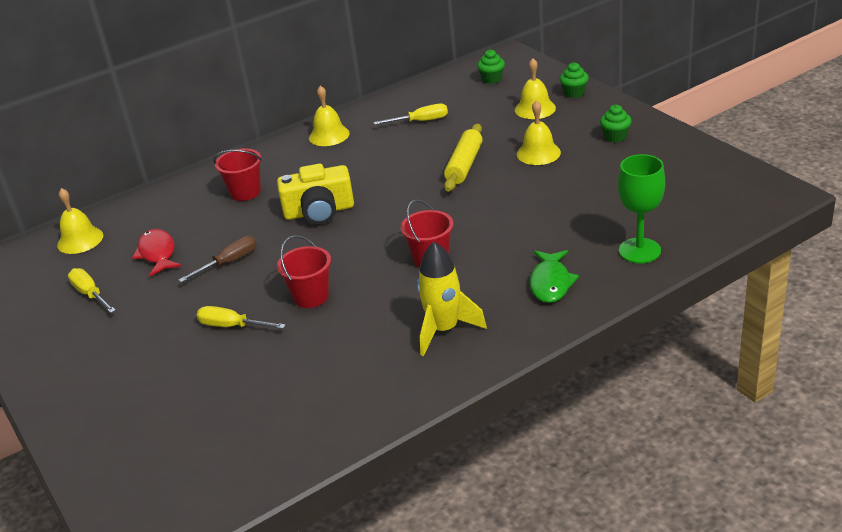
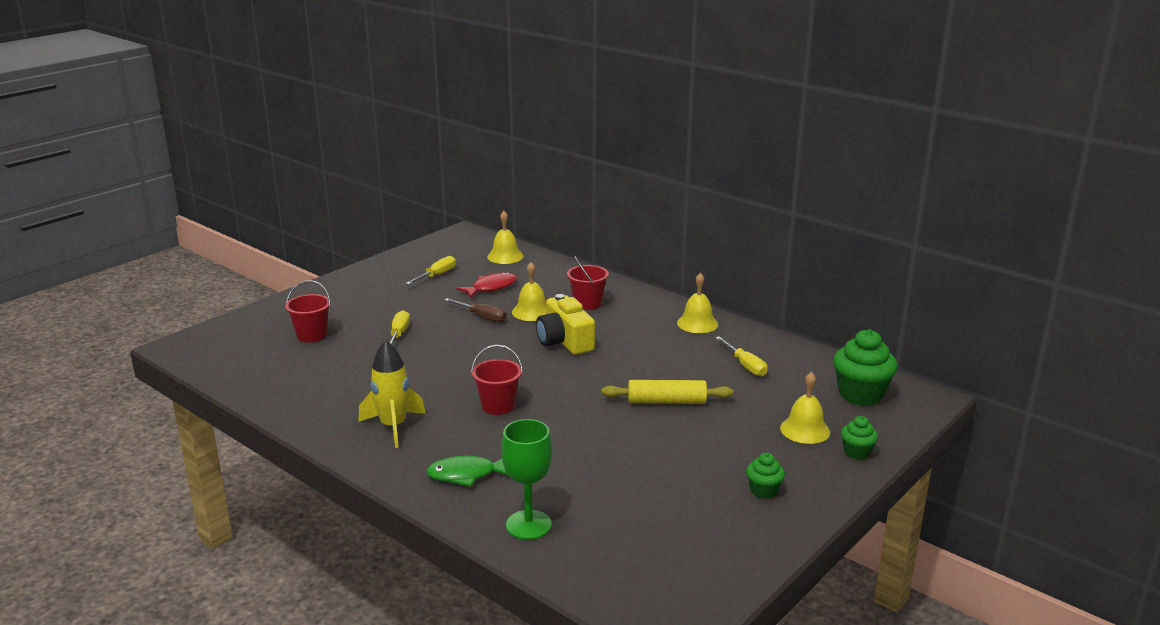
camera: 70 degrees right, 10 degrees down
red bucket [277,235,331,308] -> red bucket moved to [285,280,331,343]
green cupcake [477,49,505,84] -> green cupcake [833,329,898,406], size x1.87
yellow bell [517,100,561,165] -> yellow bell moved to [512,262,546,321]

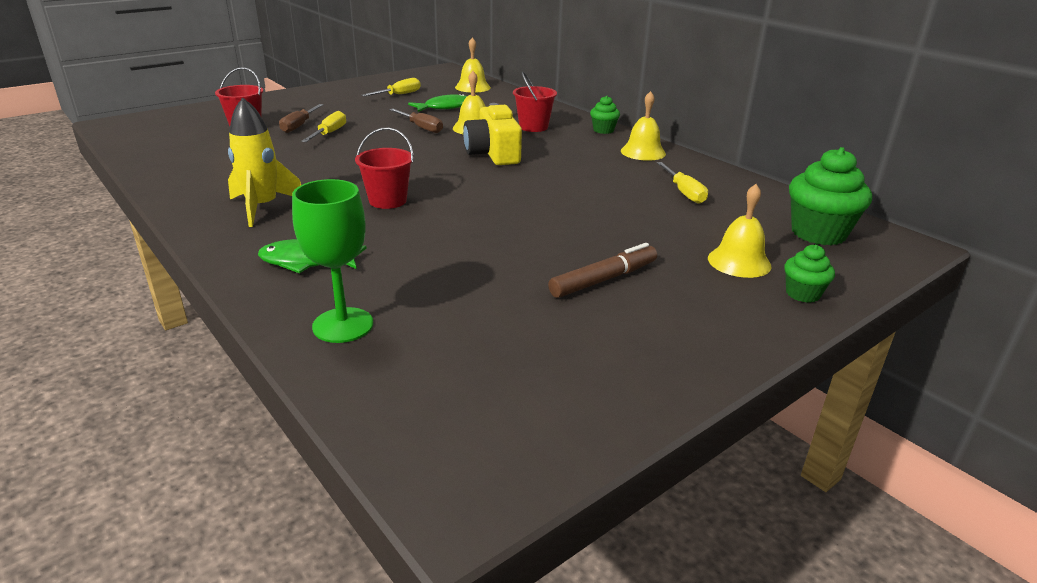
camera: 10 degrees right, 5 degrees up
red fish [456,272,517,298] -> green fish [408,94,467,112]
yellow rolling pin [602,380,733,404] -> none
green cupcake [746,453,785,499] -> green cupcake moved to [590,96,620,134]
none -> brown screwdriver [279,104,324,133]
none -> brown marker [548,243,657,298]

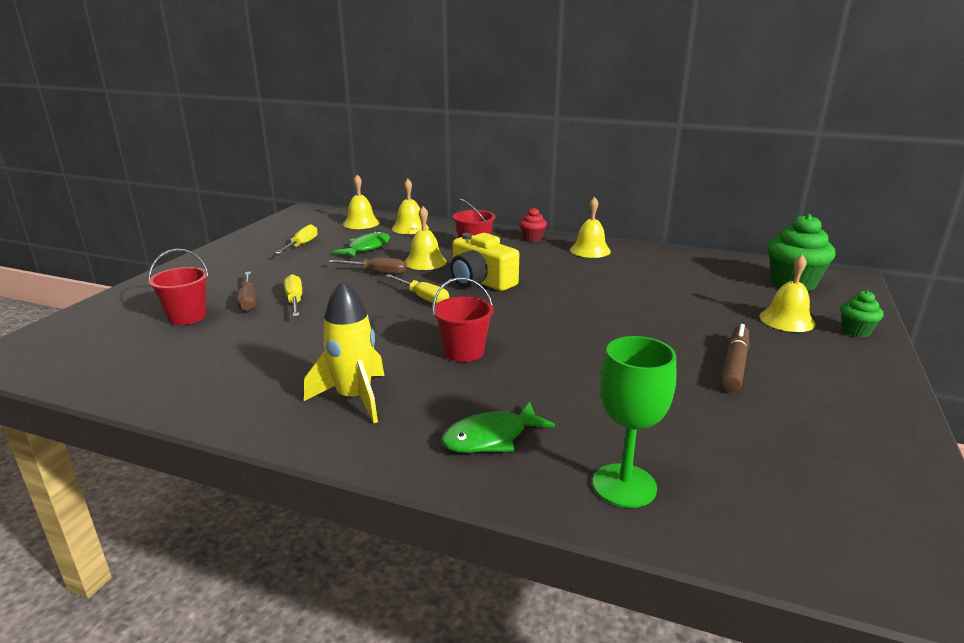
camera: 30 degrees left, 5 degrees down
green cupcake [590,96,620,134] -> red cupcake [519,207,547,242]
yellow screwdriver [657,162,708,204] -> yellow screwdriver moved to [385,274,449,304]
none -> yellow bell [392,179,429,234]

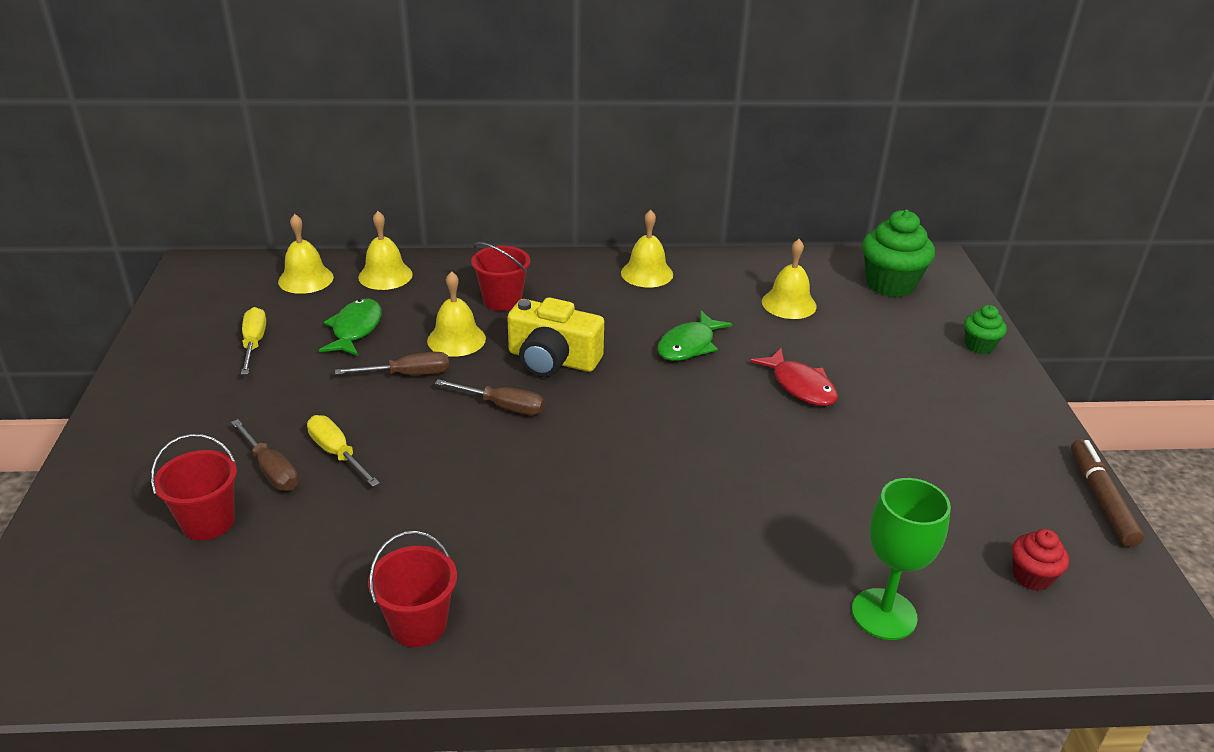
camera: 25 degrees left, 10 degrees up
yellow rocket [304,280,384,423] -> none
yellow screwdriver [385,274,449,304] -> brown screwdriver [435,379,545,415]
red bucket [432,277,494,362] -> red bucket moved to [368,531,457,647]
green fish [441,402,555,453] -> green fish moved to [657,311,732,361]
red cupcake [519,207,547,242] -> red cupcake moved to [1012,529,1069,591]
brown marker [721,324,749,392] -> brown marker moved to [1071,439,1144,547]
yellow bell [760,254,815,332] -> yellow bell moved to [762,239,817,319]
none -> red fish [750,348,838,406]

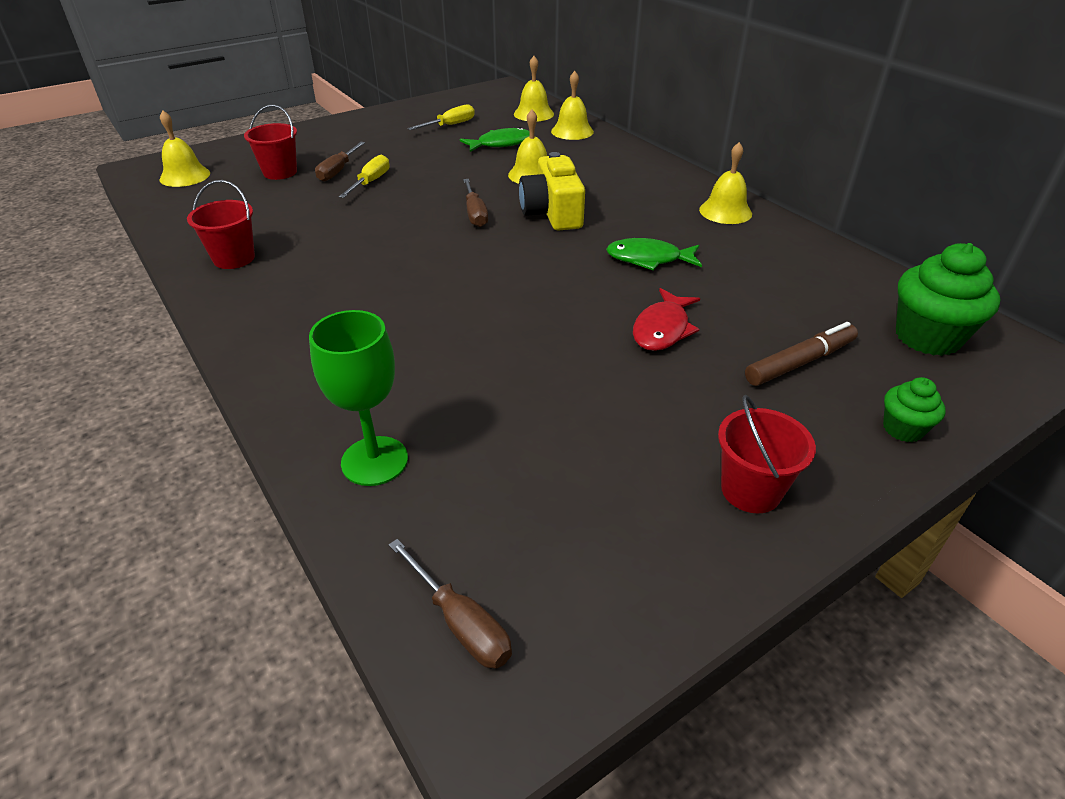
camera: 60 degrees right, 5 degrees up
brown screwdriver [335,352,449,375] -> brown screwdriver moved to [389,539,512,669]
red bucket [471,242,530,311] -> red bucket moved to [718,395,816,513]
yellow bell [762,239,817,319] -> yellow bell moved to [160,111,210,187]
red cupcake [1012,529,1069,591] -> none
brown marker [1071,439,1144,547] -> brown marker moved to [745,322,858,386]

